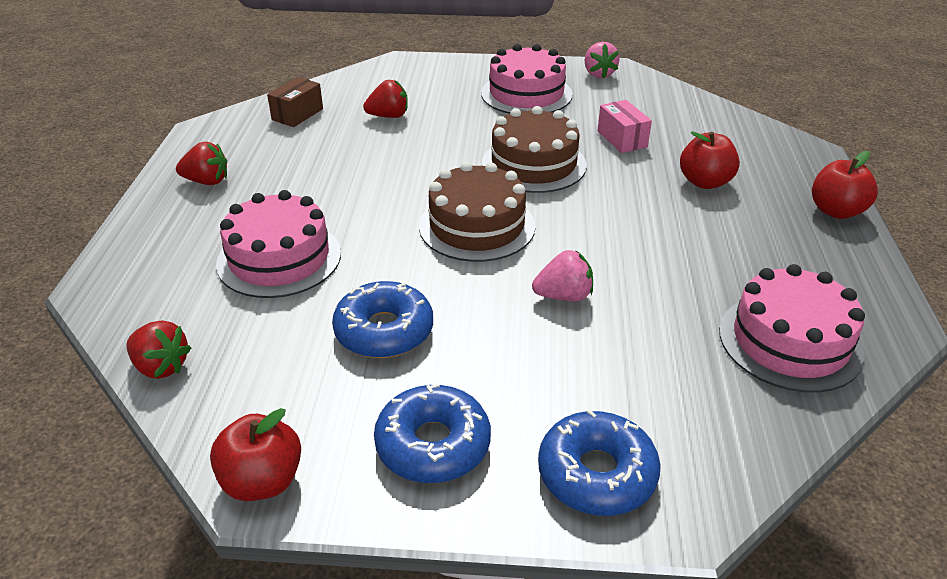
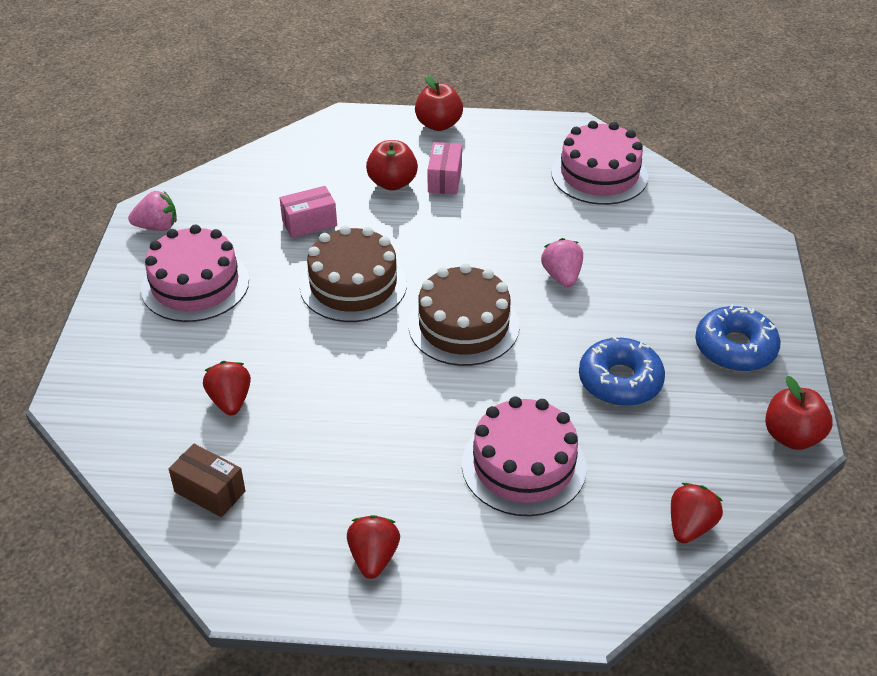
camera: 90 degrees left, 5 degrees up
blue donut [538,409,661,516] -> none
none -> pink box [428,142,462,195]

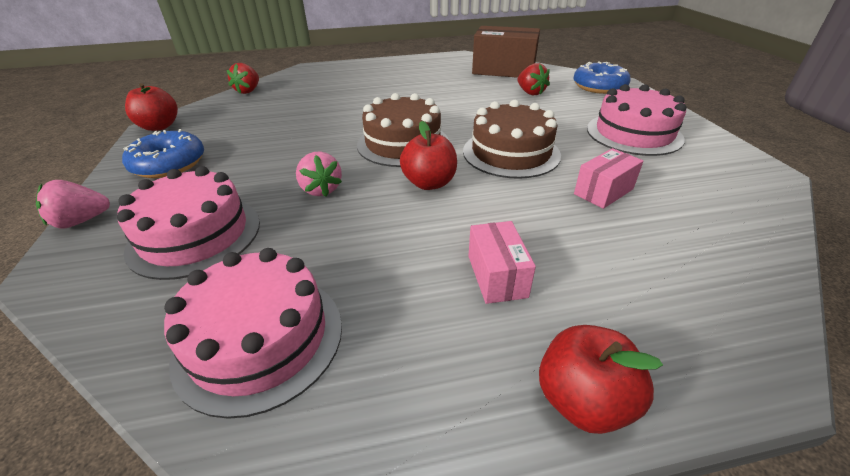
camera: 165 degrees right, 5 degrees down
pink strawberry [128,191,177,231] -> pink strawberry moved to [36,180,110,229]
brown box [169,443,245,517] -> brown box [472,26,540,78], size x1.85
red strawberry [347,515,400,579] -> none
red apple [366,140,418,191] -> red apple moved to [400,121,457,190]
pink cake [462,396,587,516] -> pink cake moved to [117,166,260,280]
blue donut [579,336,665,406] -> blue donut moved to [573,62,631,94]

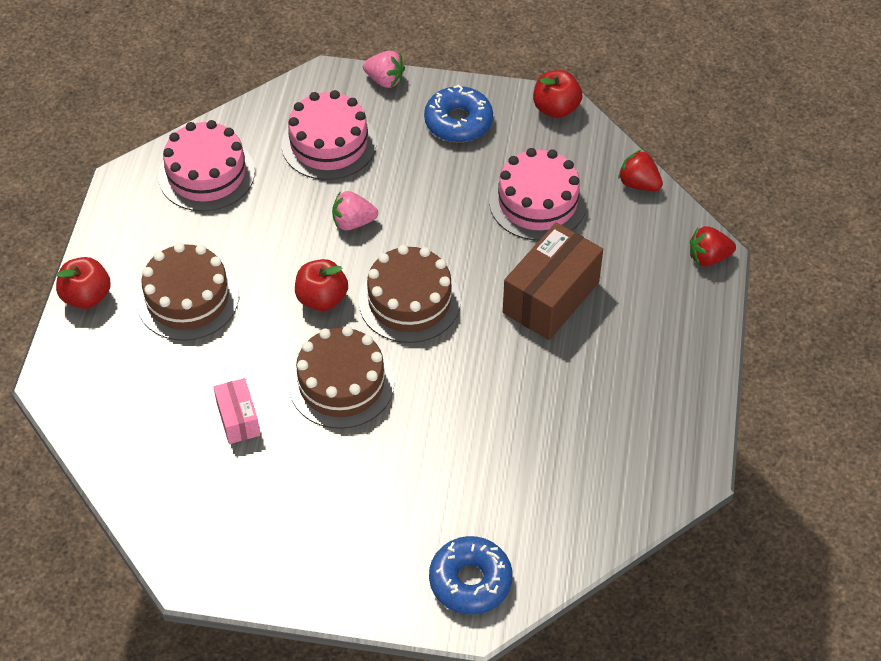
camera: 110 degrees right, 15 degrees up
pink strawberry [36,180,110,229] -> pink strawberry turned 120 degrees clockwise [363,51,405,88]
pink box [468,221,536,304] -> brown cake [137,243,239,341]
brown box [472,26,540,78] -> brown box moved to [503,222,603,340]
red strawberry [517,63,550,95] -> red strawberry moved to [690,226,736,266]
pink cake [587,84,687,156] -> pink cake moved to [489,148,587,240]

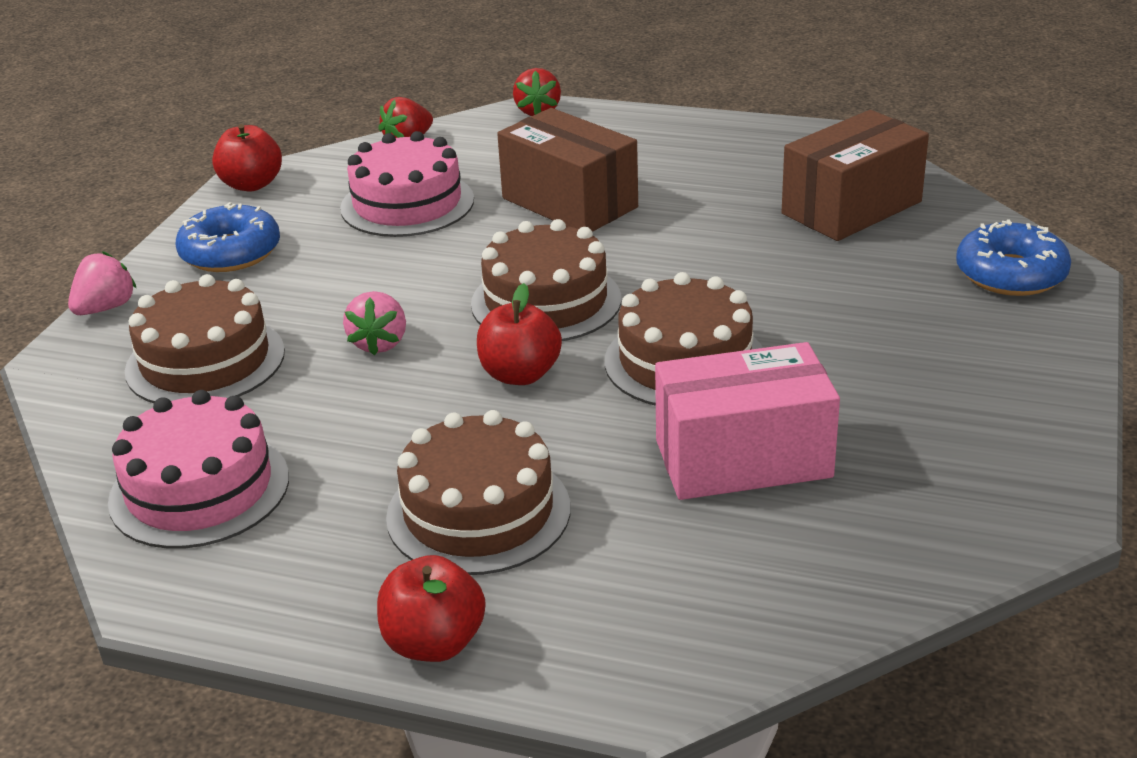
camera: 80 degrees left, 20 degrees down
pink box [214,378,260,444] -> pink box [655,342,840,500], size x1.85
pink cake [282,90,377,180] -> brown cake [125,274,285,403]
none -> brown box [782,110,929,241]

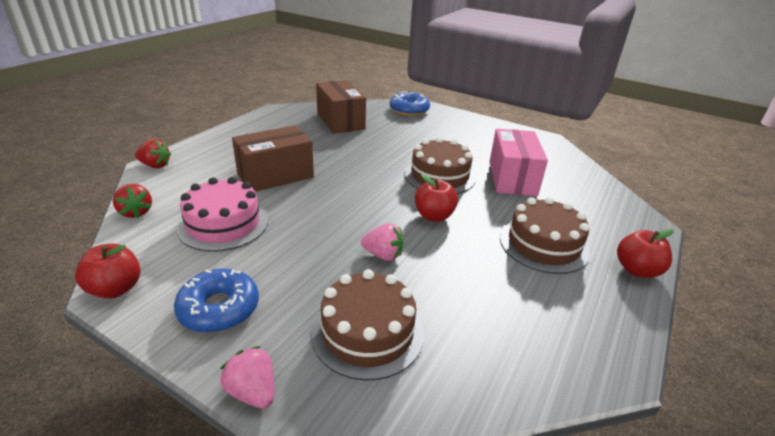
camera: 80 degrees left, 0 degrees up
pink cake [108,390,289,549] -> none
brown cake [471,219,621,341] -> none

